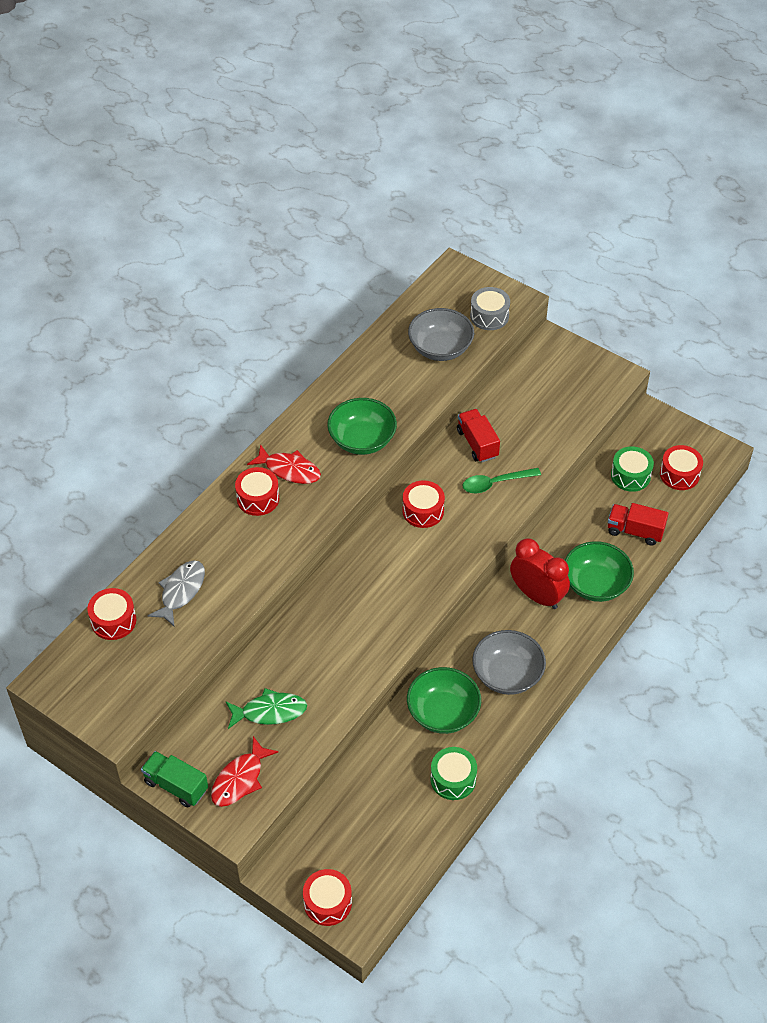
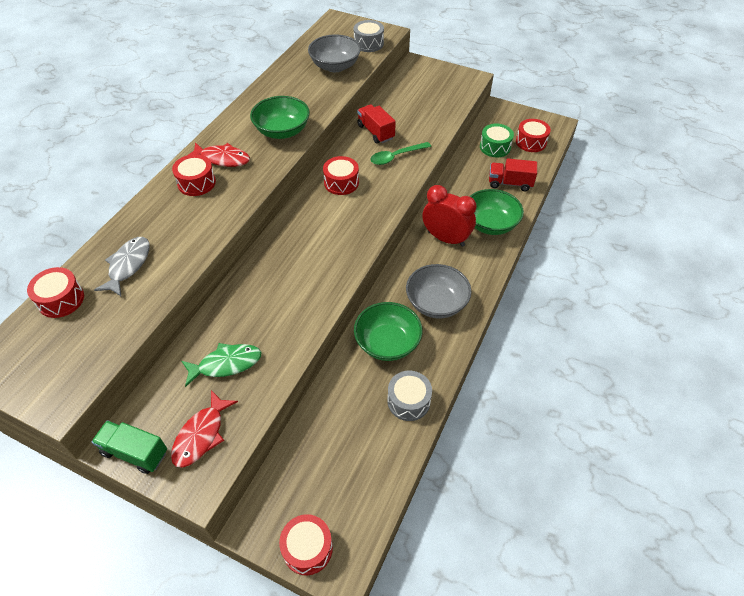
camera: 10 degrees left, 0 degrees up
green drum [430,747,477,800] -> grey drum [387,371,432,421]

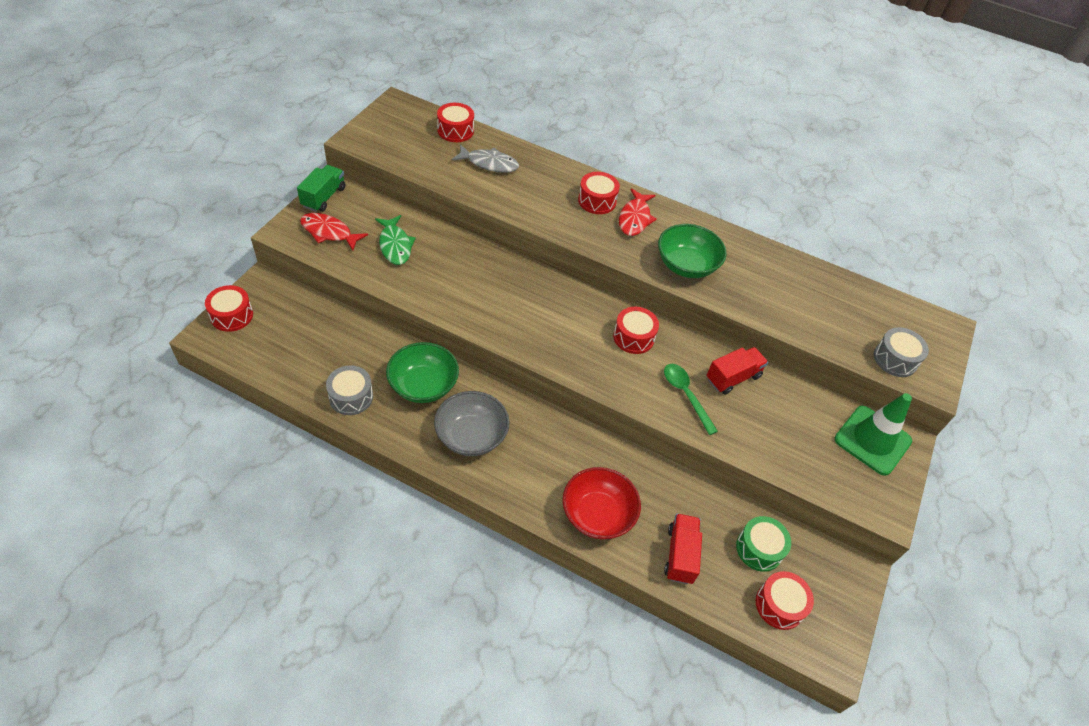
camera: 85 degrees right, 0 degrees up
grey bowl [308,35,361,72] -> none
red clock [422,185,476,247] -> none
green bowl [469,189,524,235] -> red bowl [562,467,641,539]
none -> green traffic cone [834,393,912,476]

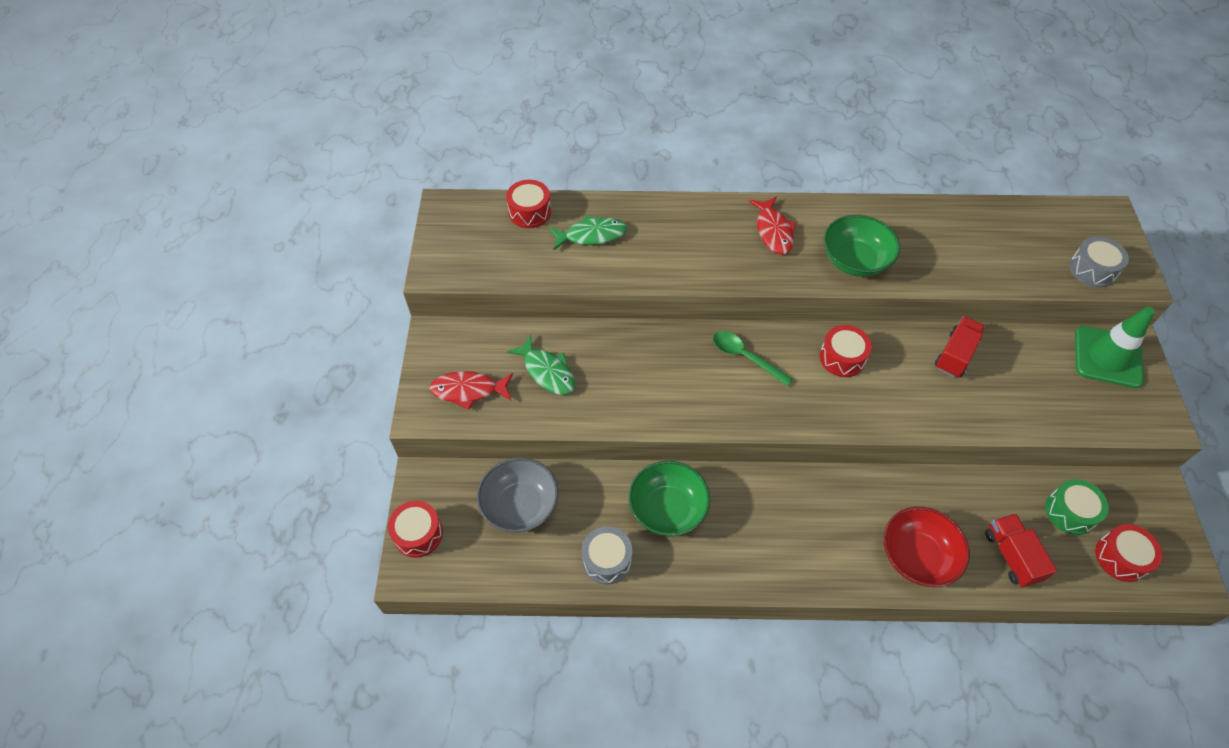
camera: 20 degrees left, 5 degrees up
green truck [297,165,346,212] -> none
grey bowl [434,391,509,456] -> grey bowl moved to [477,457,558,533]
grey fish [451,144,519,173] -> green fish [549,215,627,250]
red drum [578,172,620,214] -> none
green spoon [664,364,718,435] -> green spoon moved to [713,331,793,386]

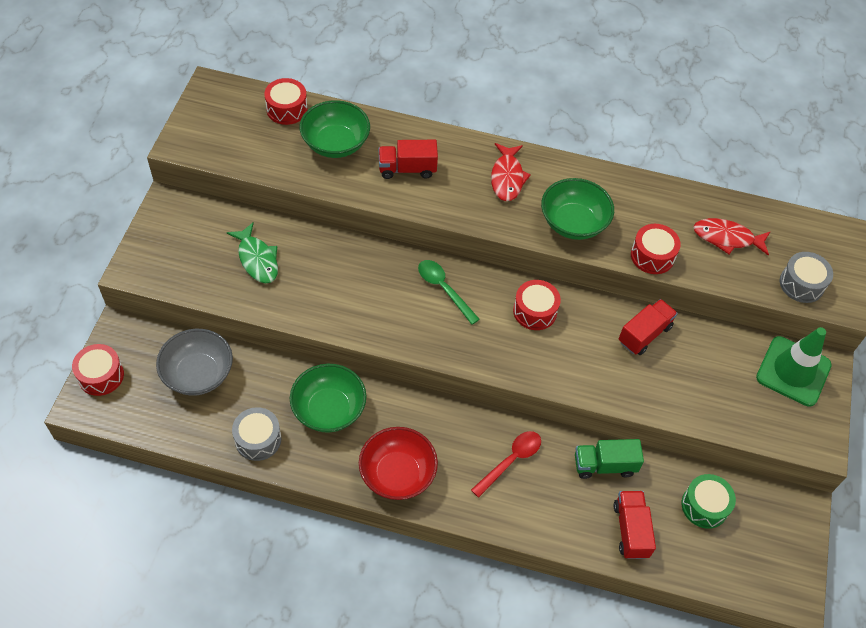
camera: 10 degrees right, 0 degrees up
red fish [430,371,513,410] -> red fish moved to [693,218,771,256]
green fish [549,215,627,250] -> green bowl [300,100,370,158]
red bowl [884,507,970,587] -> red bowl moved to [359,427,438,500]
red drum [1095,524,1163,582] -> red drum moved to [631,224,681,274]
none -> red truck [379,140,438,179]
none -> red spoon [471,431,541,498]
none -> green truck [575,439,644,479]

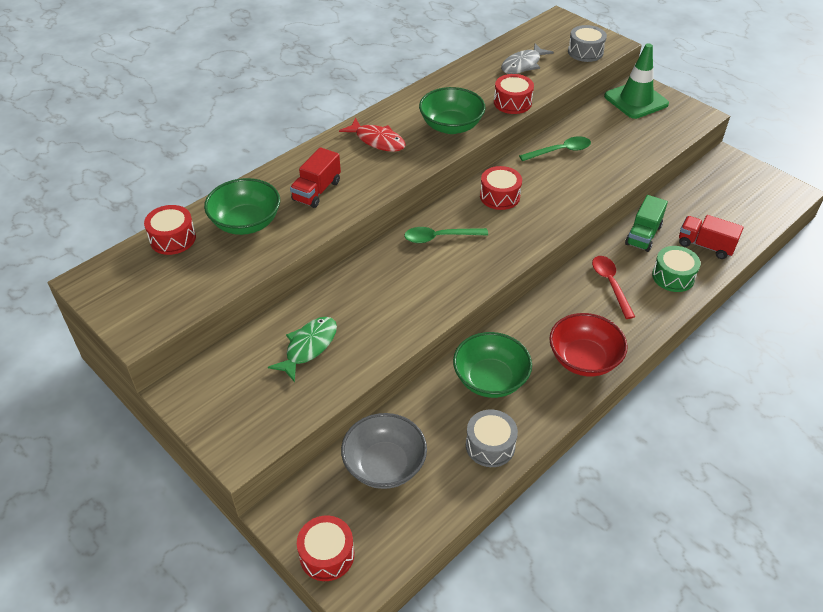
camera: 55 degrees left, 10 degrees down
green fish [227,223,278,283] -> green fish turned 60 degrees counterclockwise [268,317,337,382]
red truck [619,299,678,355] -> green spoon [519,136,591,161]
green drum [682,474,736,529] -> green drum moved to [652,246,701,292]
red fish [693,218,771,256] -> grey fish [501,43,554,74]

